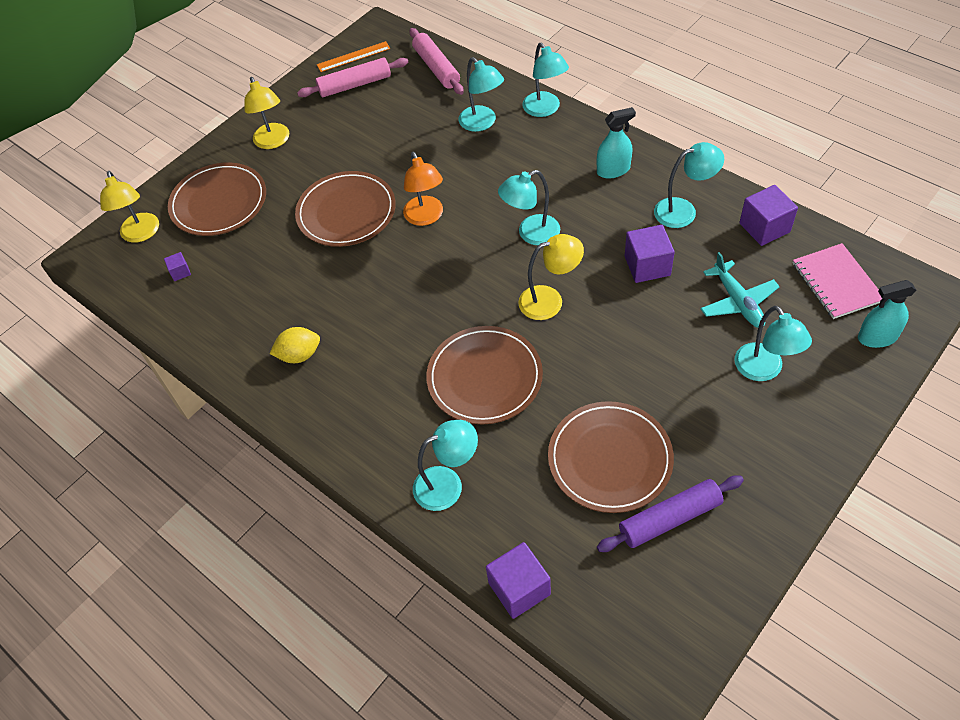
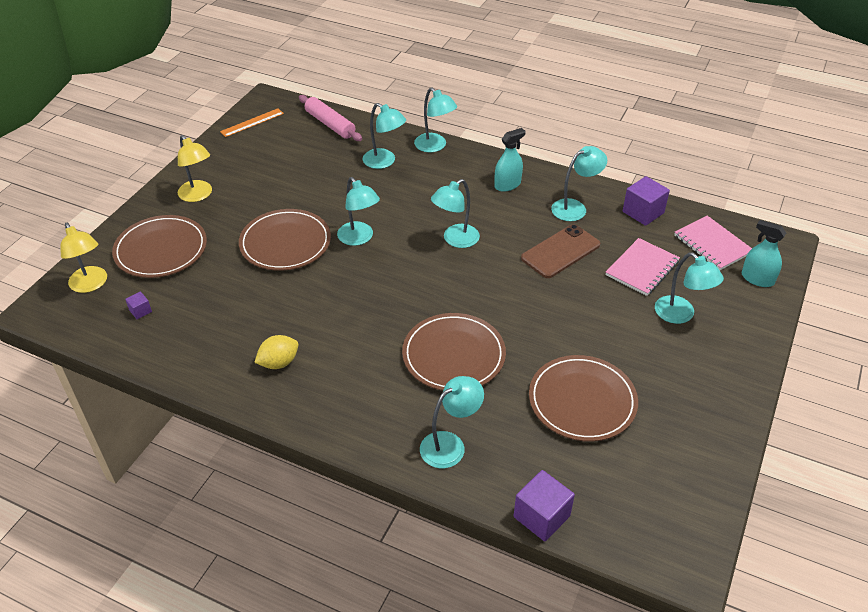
camera: 20 degrees left, 10 degrees down
pink rolling pin [297,57,408,97] -> none
orange lamp [403,152,443,226] -> turquoise lamp [337,177,380,246]
yellow lamp [518,234,584,320] -> none
purple rolling pin [597,475,744,552] -> none
purple cube [625,225,675,283] -> brown phone [521,224,600,278]
turquoise plane [701,252,780,328] -> pink notebook [606,238,680,296]
turquoise spray bottle [858,280,916,348] -> turquoise spray bottle turned 60 degrees clockwise [741,220,786,287]

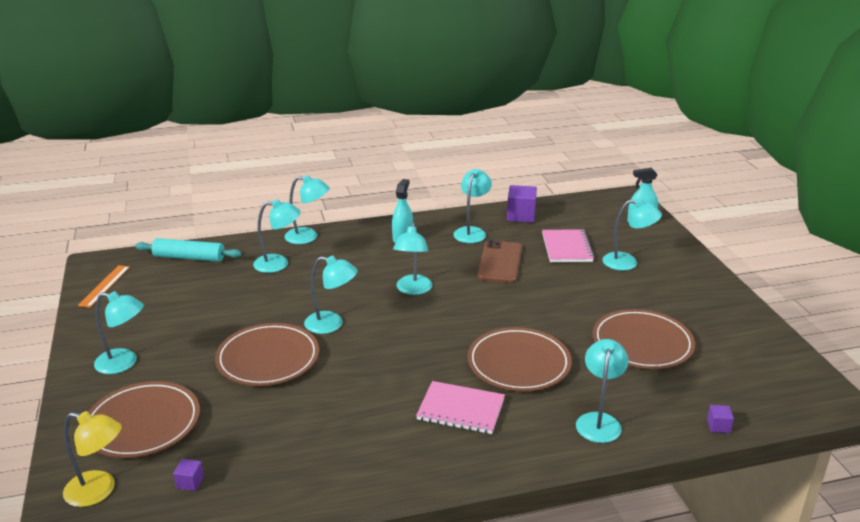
camera: 40 degrees left, 15 degrees down
yellow lamp [178,135,212,202] -> turquoise lamp [94,291,144,374]
yellow lemon [254,335,298,369] -> none
pink rolling pin [299,95,362,141] -> turquoise rolling pin [135,238,242,262]
purple cube [514,470,575,542] -> purple cube [707,405,734,433], size x0.50
pink notebook [674,215,752,270] -> pink notebook moved to [416,381,505,434]

